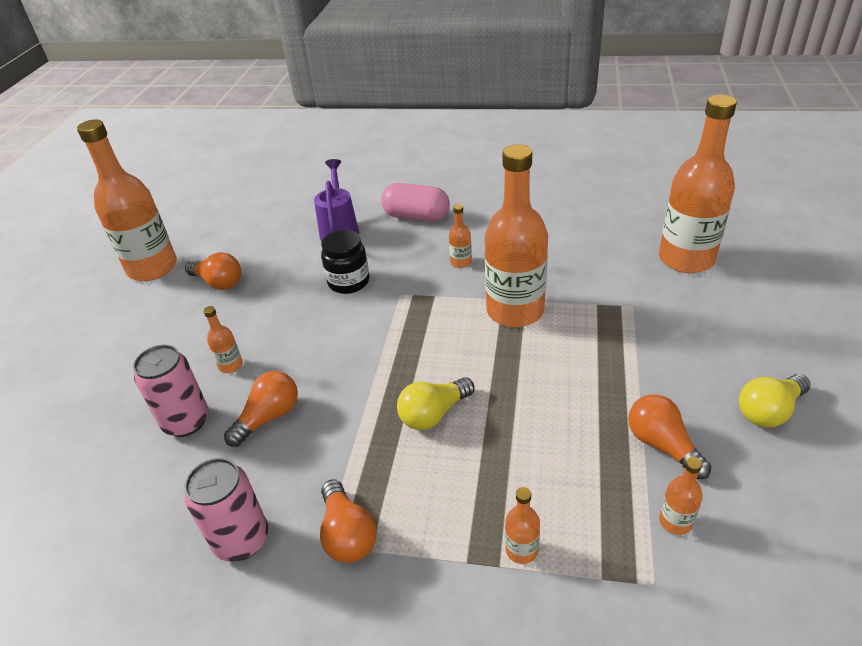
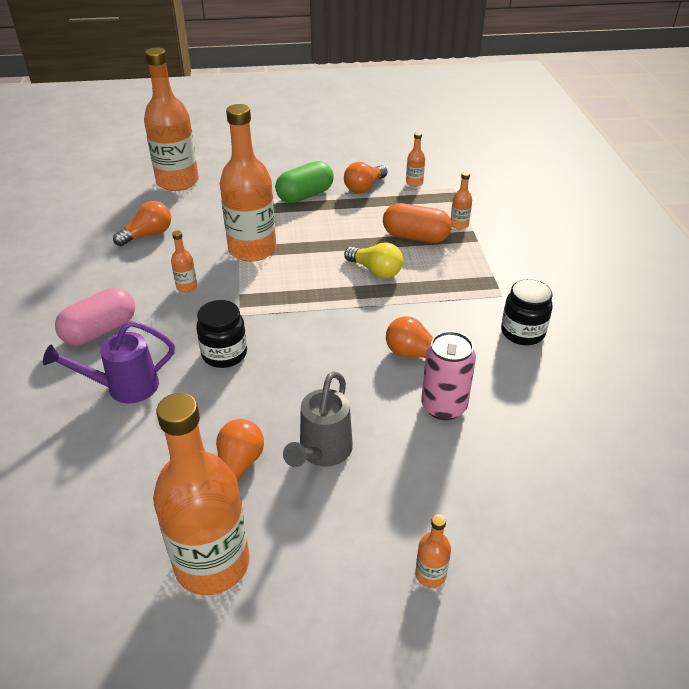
camera: 110 degrees left, 0 degrees up
pink can [184,458,268,562] -> black jar [501,279,553,345]
orange bottle [203,306,243,373] -> orange bottle moved to [415,514,451,588]
orange light bulb [320,479,377,563] -> orange light bulb moved to [113,201,171,246]
pink capsule [381,183,450,222] -> pink capsule turned 45 degrees clockwise [55,288,135,346]
yellow light bulb [739,374,811,427] -> none
none -> green capsule [275,161,334,203]
none -> grey watering can [283,371,353,467]
none -> orange capsule [383,203,452,243]

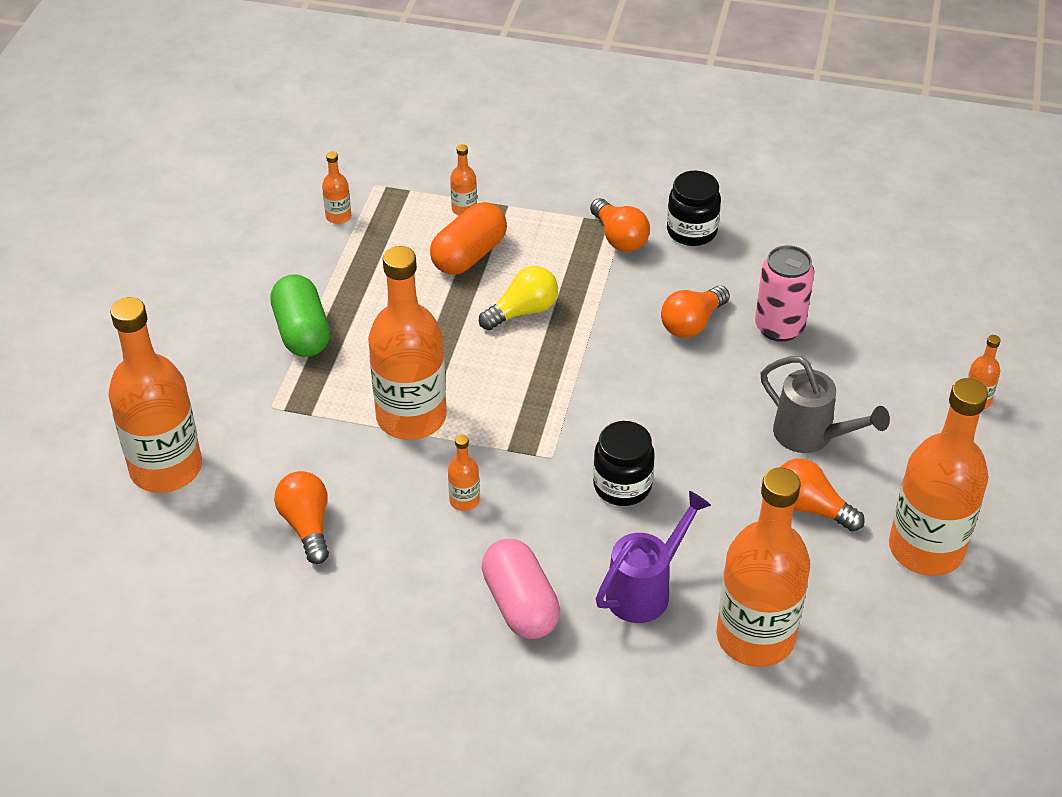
camera: 70 degrees left, 5 degrees up
purple watering can [43,321,175,403] -> purple watering can turned 135 degrees counterclockwise [596,491,711,623]
orange light bulb [344,162,388,193] -> orange light bulb moved to [590,198,650,252]
none -> orange bottle [716,467,810,667]

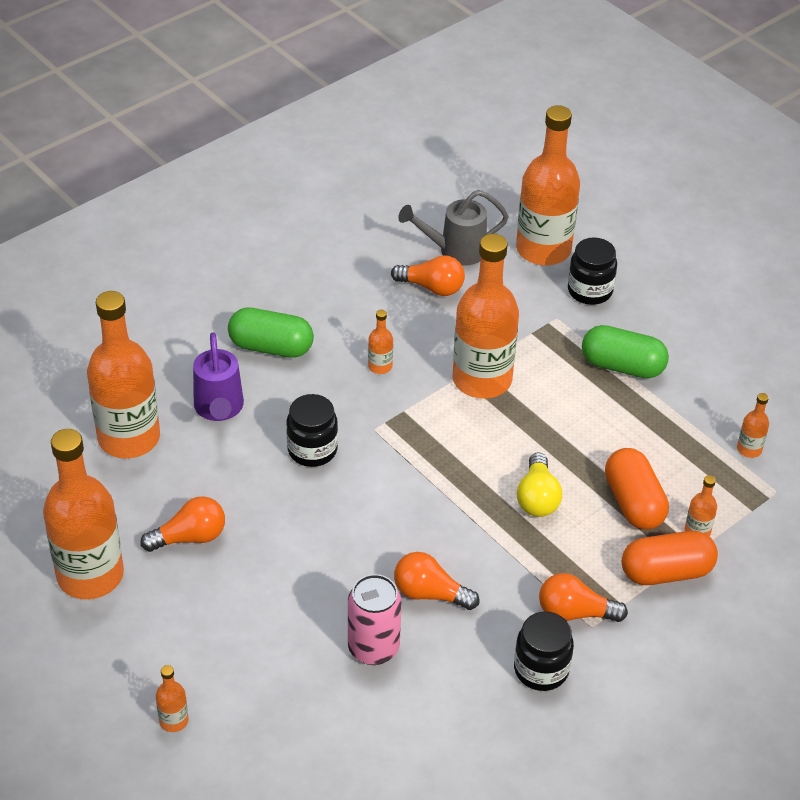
camera: 125 degrees right, 0 degrees up
pink capsule [482,539,560,639] -> green capsule [228,308,314,358]
orange light bulb [661,286,730,338] -> orange light bulb turned 60 degrees counterclockwise [394,552,479,610]
grey watering can [761,356,890,453] -> grey watering can moved to [398,190,509,266]
none -> black jar [568,238,617,305]
none -> orange capsule [622,531,718,585]

